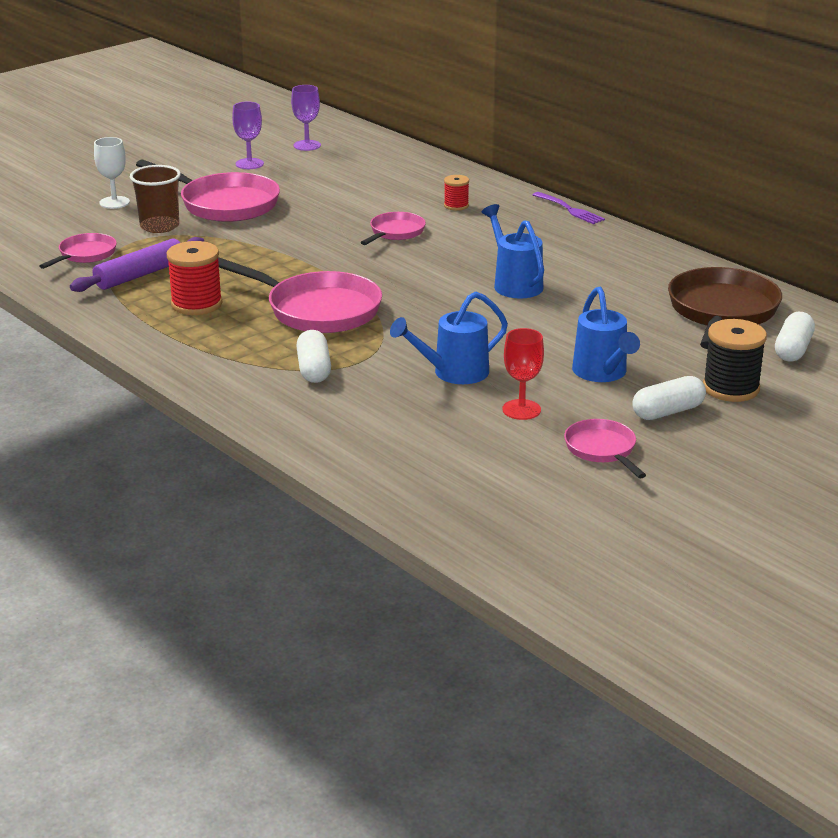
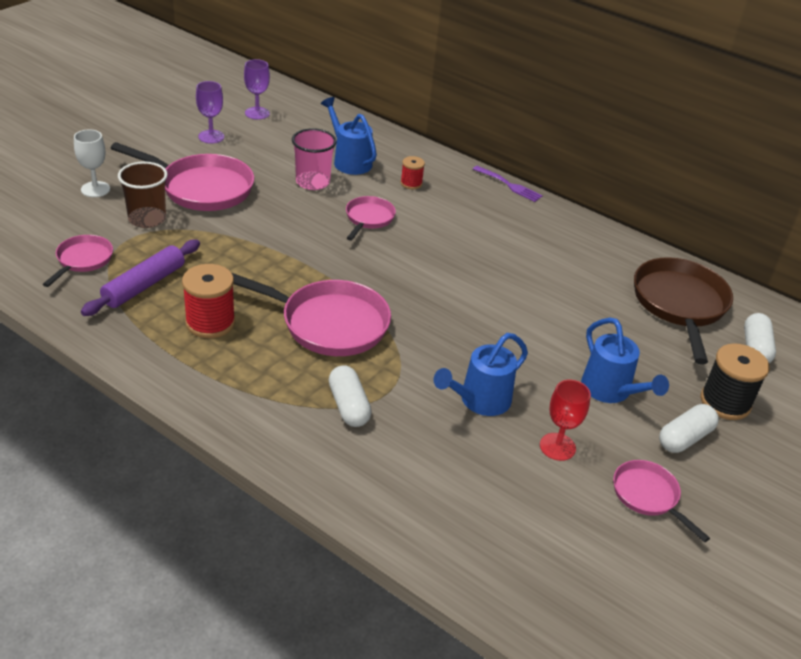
camera: 15 degrees left, 10 degrees up
blue watering can [482,204,544,298] -> blue watering can moved to [321,97,377,175]
none -> pink cup [292,128,337,190]

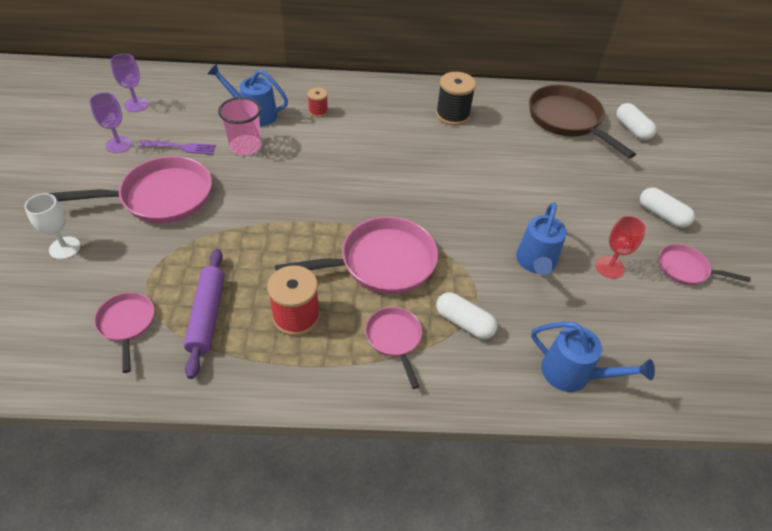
camera: 35 degrees left, 10 degrees up
brown cup [118,161,168,228] -> none
pink pan [346,196,396,241] -> pink pan moved to [365,307,422,389]
purple fork [473,166,543,202] -> purple fork moved to [139,141,216,155]
blue watering can [581,318,669,403] -> blue watering can moved to [531,321,655,392]
white capsule [659,404,719,453] -> white capsule turned 60 degrees counterclockwise [640,187,695,228]
black spool [701,343,770,420] -> black spool moved to [436,72,476,126]

